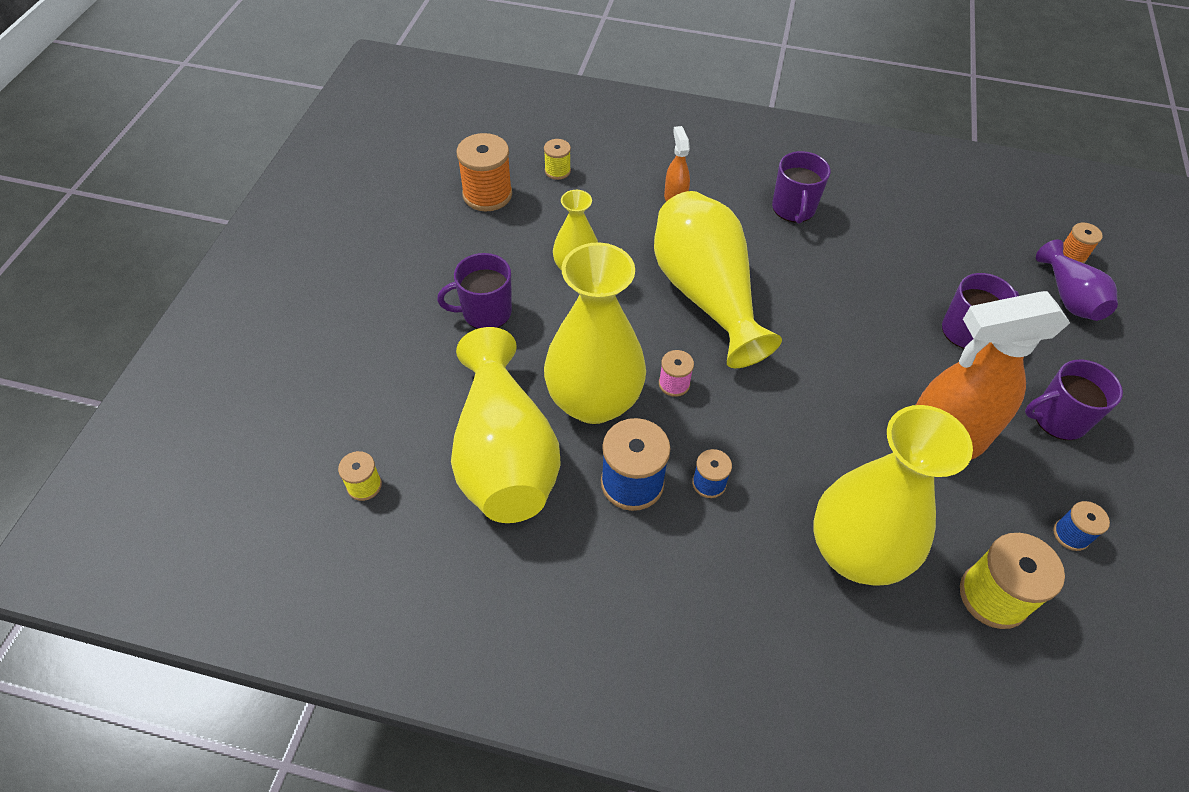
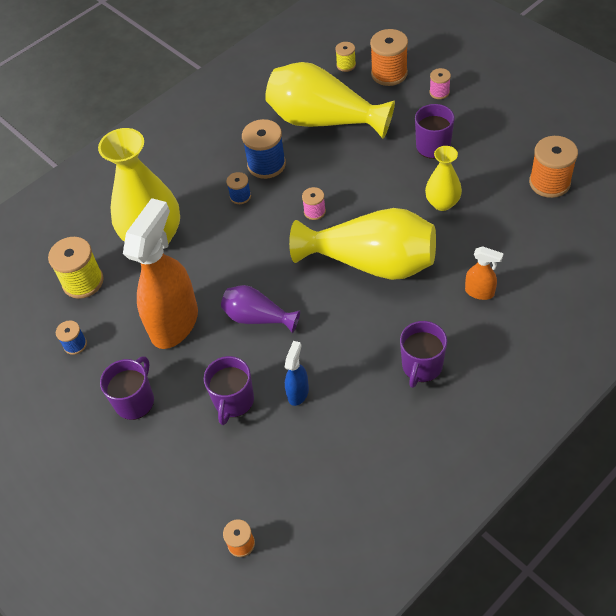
camera: 130 degrees right, 0 degrees up
yellow spool [544,139,571,180] -> none
yellow vase [544,242,646,424] -> none
purple mug [772,151,831,224] -> purple mug turned 105 degrees counterclockwise [400,321,447,388]
purple vase [1036,240,1118,321] -> purple vase moved to [221,285,300,333]
none -> blue spray bottle [284,341,309,406]
none -> orange spool [370,29,408,86]
none -> pink spool [429,68,451,99]

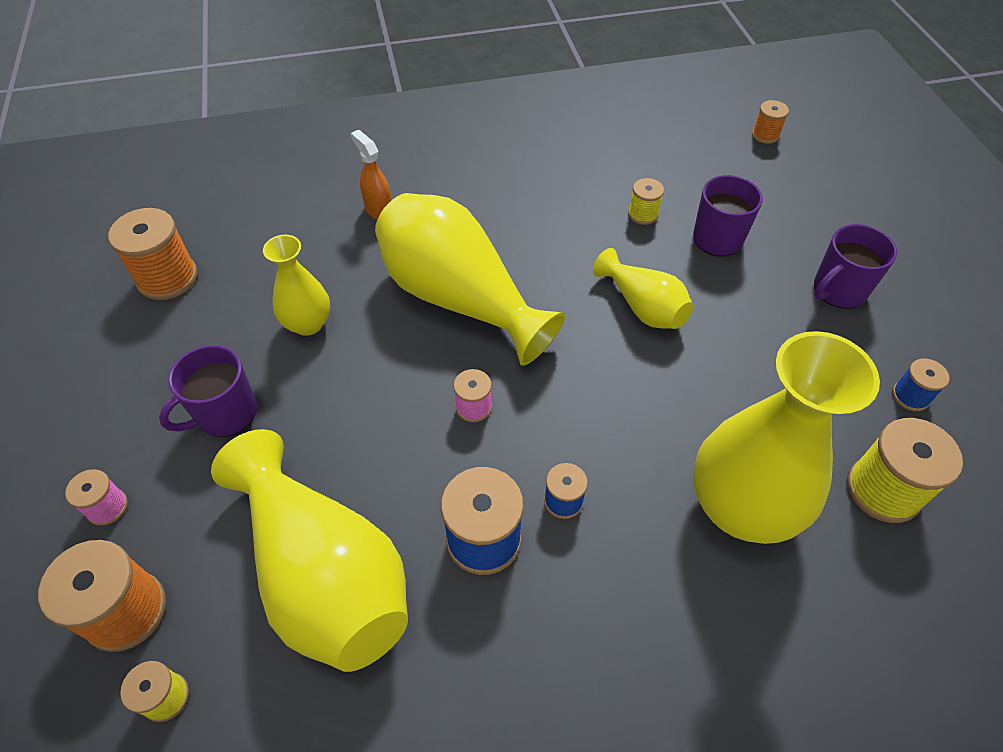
camera: 155 degrees left, 0 degrees up
orange spray bottle [123,198,198,349] -> none
purple vase [221,285,300,333] -> yellow vase [593,248,693,329]
blue spray bottle [284,341,309,406] -> yellow spool [628,178,664,225]
purple mug [400,321,447,388] -> none

